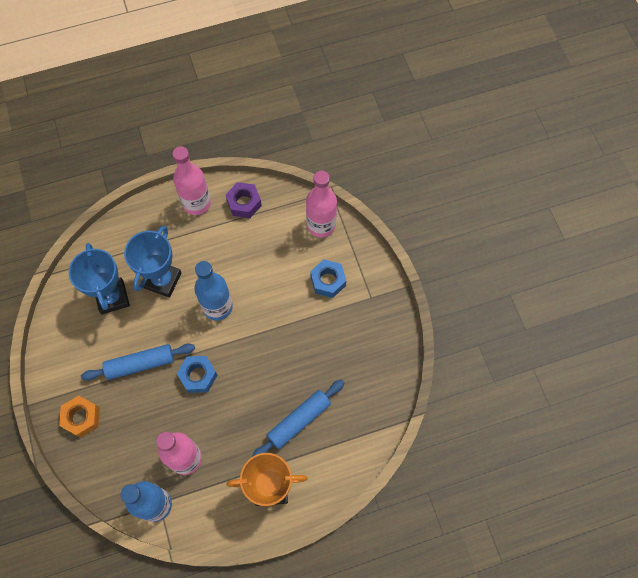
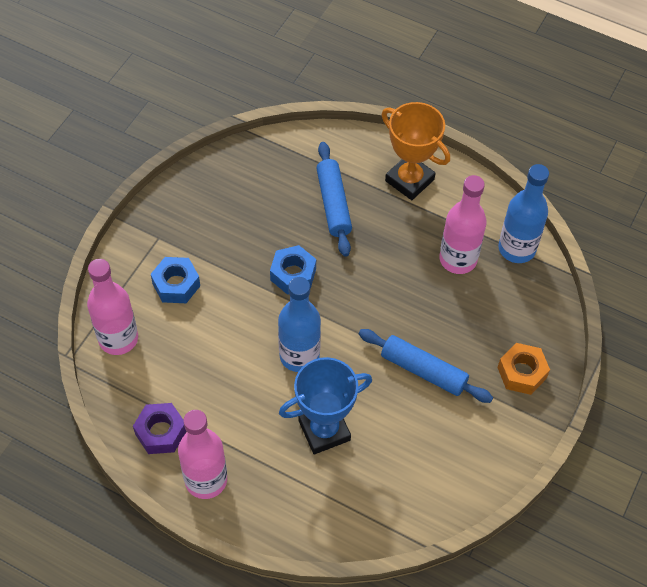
camera: 135 degrees left, 10 degrees down
blue trophy [68,243,130,314] -> none
blue nut [177,356,218,393] -> blue nut moved to [270,245,316,295]
blue rolling pin [252,380,344,457] -> blue rolling pin turned 75 degrees clockwise [316,142,352,257]

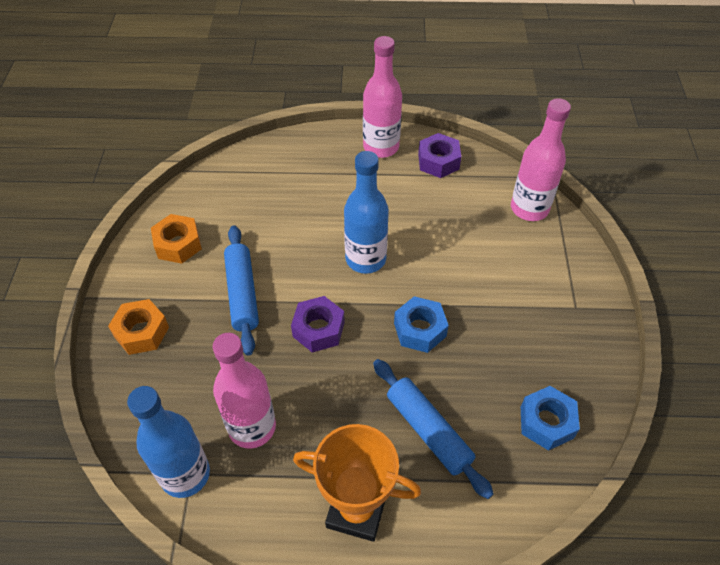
camera: 155 degrees right, 5 degrees down
blue nut [151,257,200,303] -> blue nut moved to [521,386,580,451]
blue trophy [279,357,372,454] -> none
blue rolling pin [359,329,493,403] -> blue rolling pin turned 75 degrees clockwise [224,225,259,355]
none -> orange nut [151,214,202,264]
none -> purple nut [291,296,345,353]

